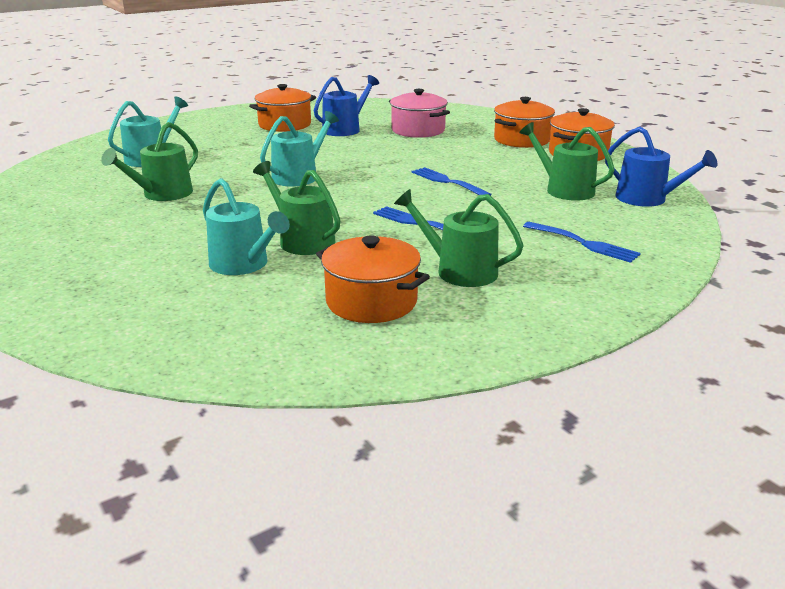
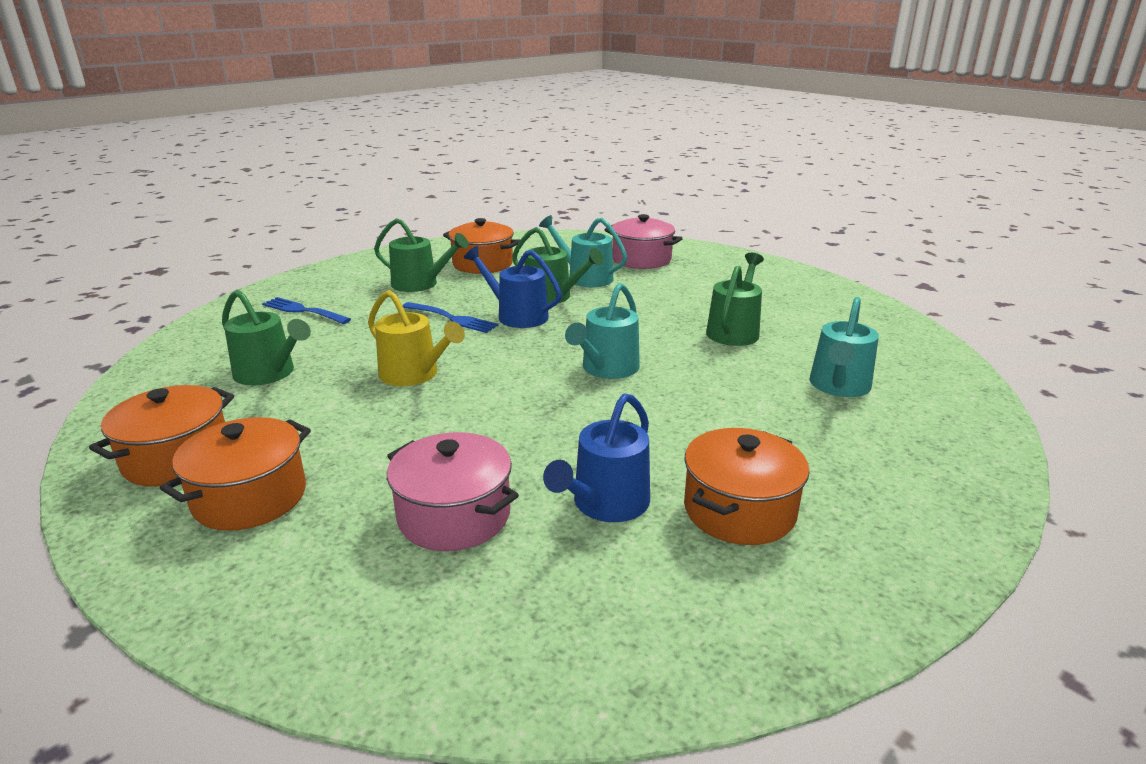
camera: 170 degrees right, 0 degrees up
blue fork [412,167,492,196] -> yellow watering can [368,290,465,386]
blue watering can [605,127,718,207] -> blue watering can moved to [464,246,562,328]
none -> pink pot [605,214,683,269]

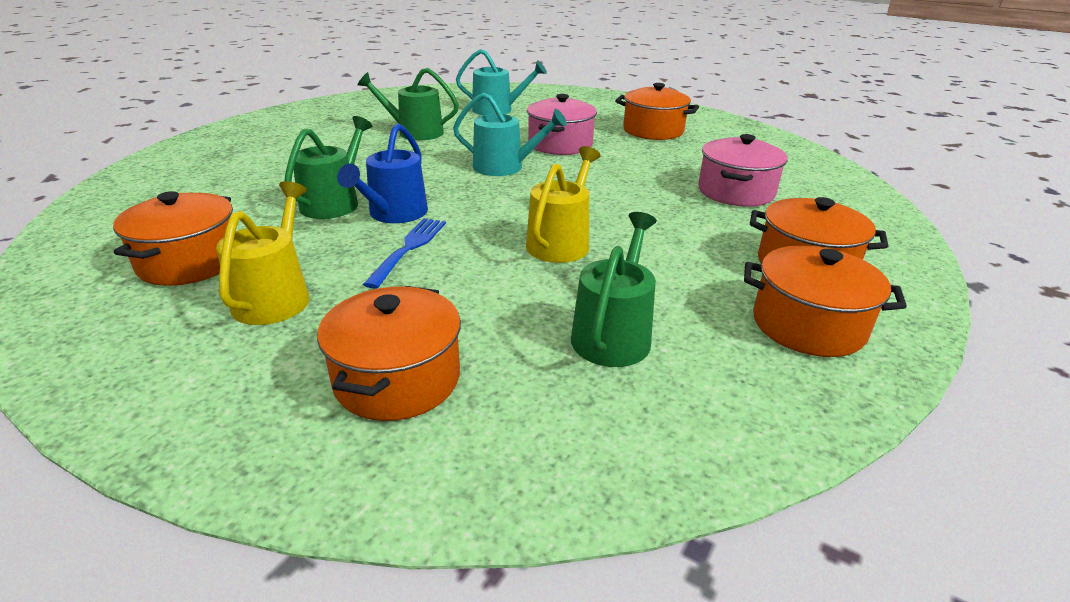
camera: 105 degrees left, 5 degrees up
blue fork [262,297,351,324] -> orange pot [317,286,461,421]
green watering can [374,218,469,292] -> yellow watering can [216,181,309,325]
turquoise watering can [539,215,628,287] -> none
blue watering can [543,393,650,522] -> none
pink pot [605,214,683,269] -> pink pot moved to [527,94,597,155]

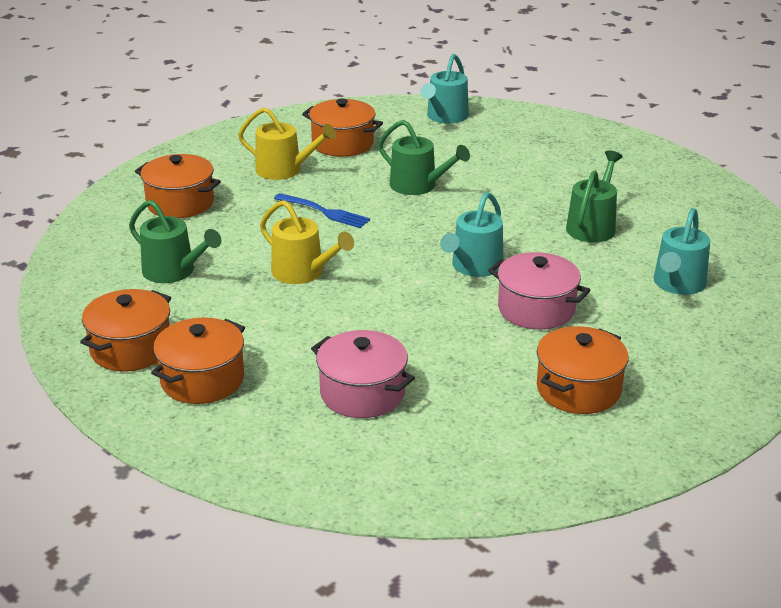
camera: 105 degrees right, 0 degrees up
blue watering can [337,123,428,223] -> none
none -> turquoise watering can [420,54,469,124]

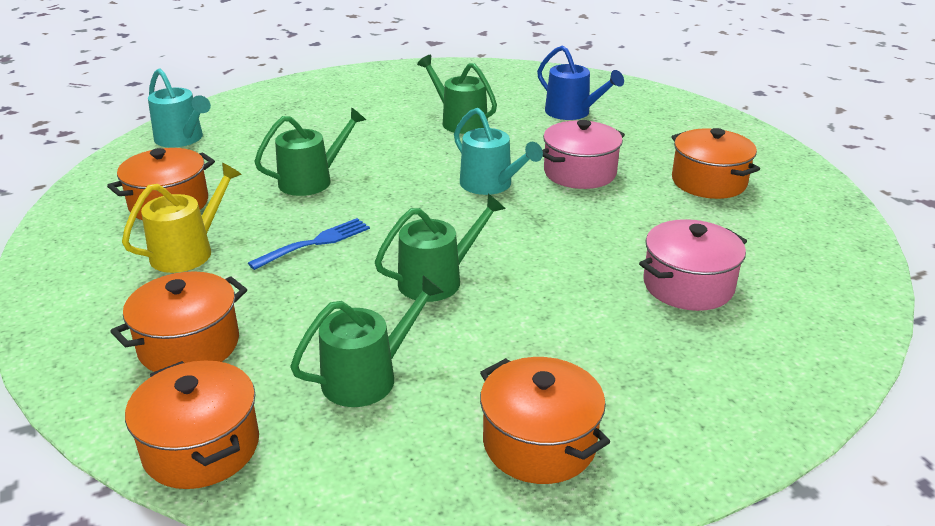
camera: 70 degrees left, 0 degrees up
orange pot [151,317,245,404] -> orange pot moved to [125,361,259,489]
yellow watering can [260,200,354,284] -> green watering can [375,194,506,302]
turquoise watering can [653,208,710,295] -> blue watering can [537,45,624,120]

